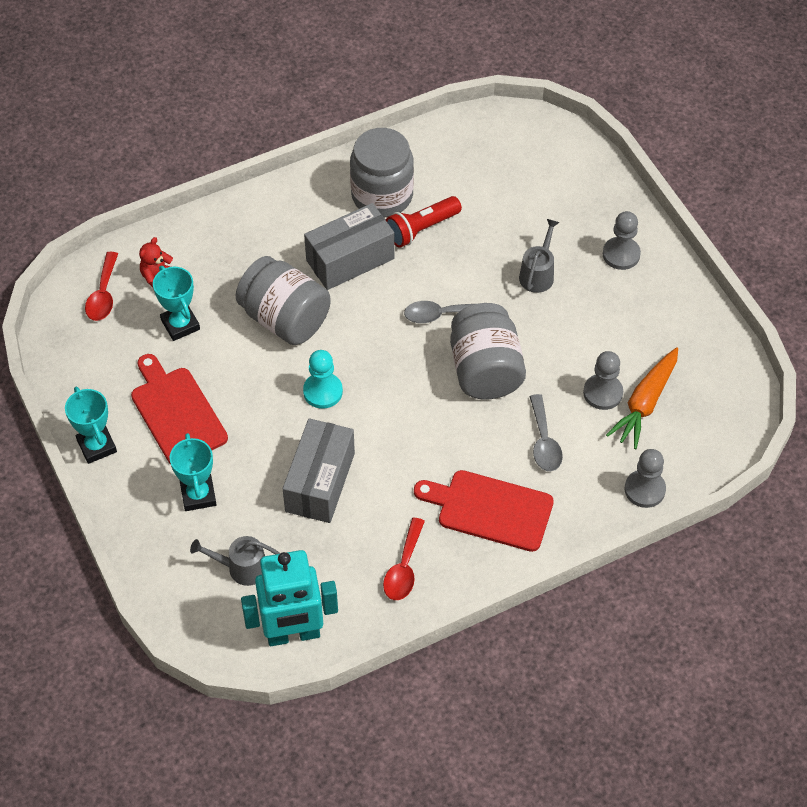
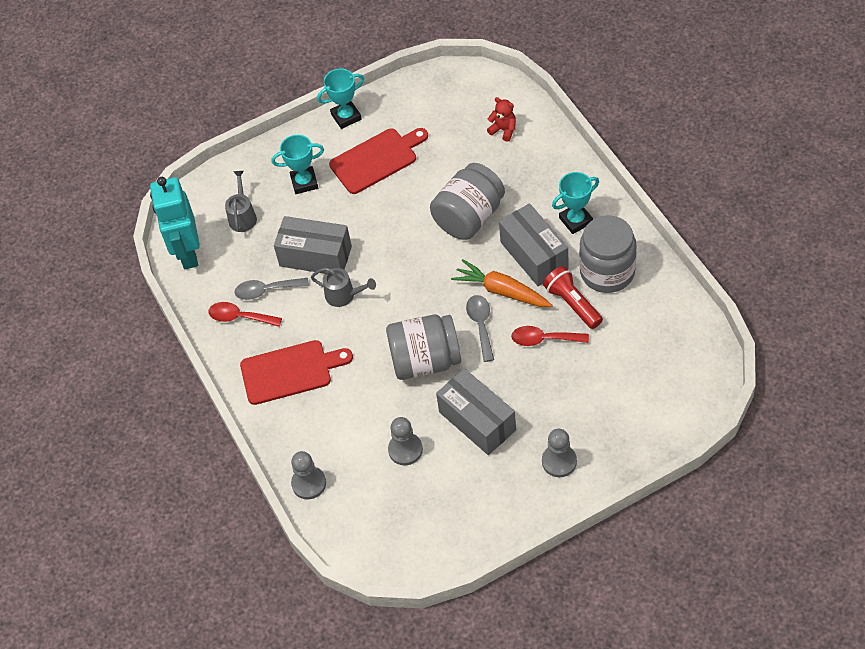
camera: 95 degrees right, 0 degrees up
red spoon [85,252,118,321] -> red spoon moved to [511,326,589,346]
turquoise trophy [153,266,200,341] -> turquoise trophy moved to [552,172,599,234]
turquoise pawn [303,350,343,408] -> none
red cutting board [414,470,554,552] -> red cutting board turned 60 degrees clockwise [240,340,353,405]
grey watering can [519,219,560,293] -> grey watering can moved to [311,268,376,307]
grey spoon [530,394,563,471] -> grey spoon moved to [234,278,309,300]
orange carrot [606,347,678,449] -> orange carrot moved to [451,259,553,307]
none -> grey box [436,368,516,455]

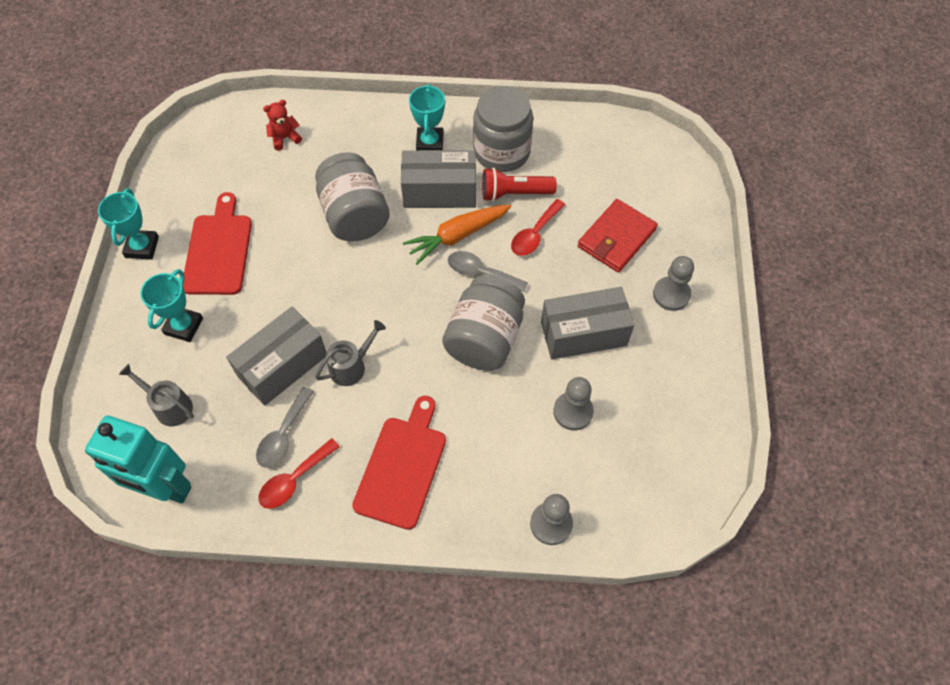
camera: 65 degrees left, 5 degrees up
none -> red wallet [578,199,658,273]

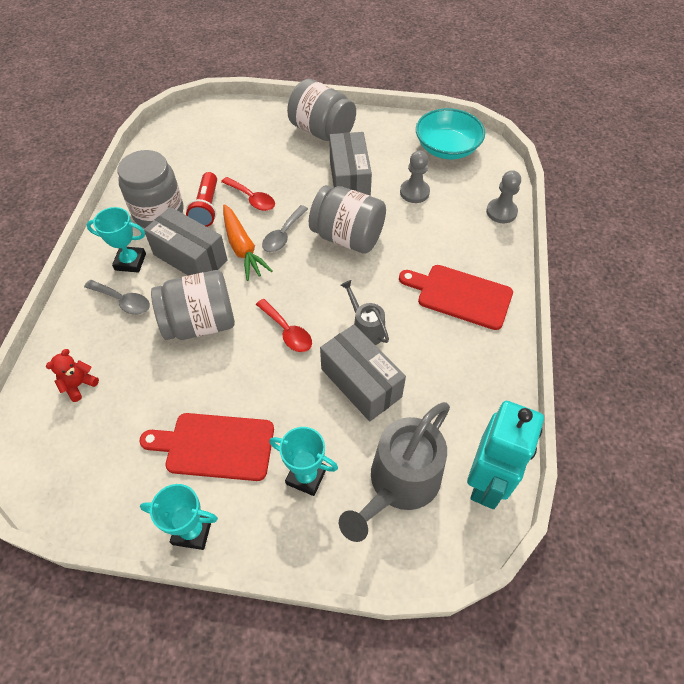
camera: 85 degrees left, 5 degrees down
grey watering can [119,364,194,426] -> grey watering can [339,402,450,542], size x1.92
grey spoon [256,387,314,468] -> grey spoon moved to [84,280,150,315]
red spoon [258,438,340,509] -> red spoon moved to [256,299,312,352]
red teddy bear [263,100,302,151] -> red teddy bear turned 60 degrees clockwise [46,349,99,402]
grey box [401,150,476,208] -> grey box turned 60 degrees counterclockwise [144,207,228,275]
red wallet [578,199,658,273] -> none
grey pawn [653,256,694,311] -> grey jar [287,79,356,141]
none -> turquoise bowl [416,108,485,159]

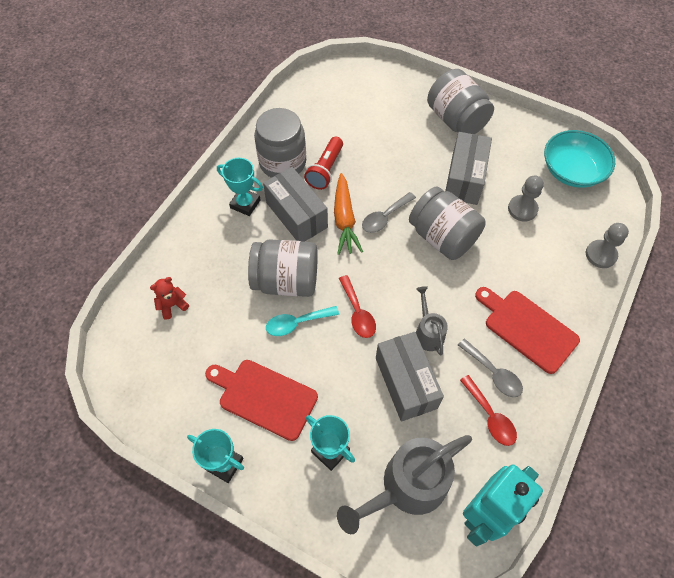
camera: 20 degrees right, 5 degrees up
grey spoon [84,280,150,315] -> grey spoon moved to [458,339,523,397]
red spoon [221,177,275,211] -> red spoon moved to [460,375,517,446]
none -> turquoise spoon [266,306,339,336]

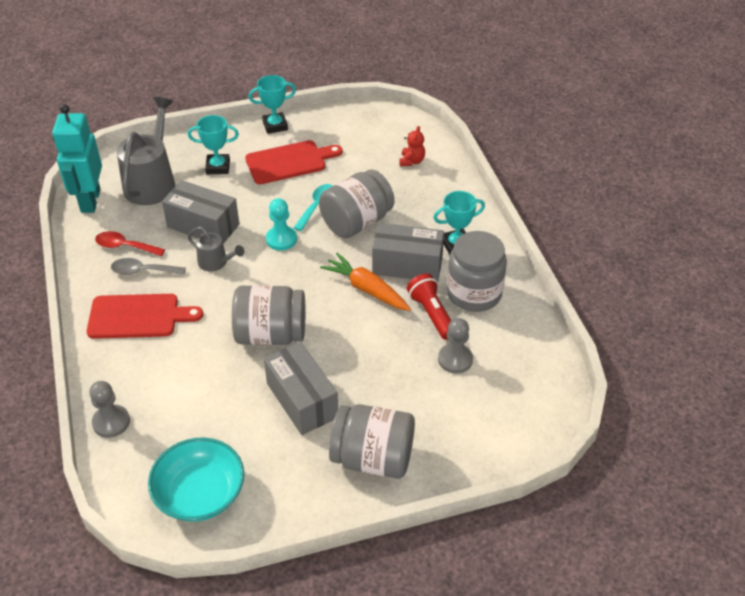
camera: 135 degrees right, 15 degrees down
red spoon [339,275,376,338] -> turquoise pawn [266,198,297,251]
grey spoon [362,192,416,233] -> none
grey pawn [508,176,544,222] -> grey pawn moved to [438,318,473,374]

